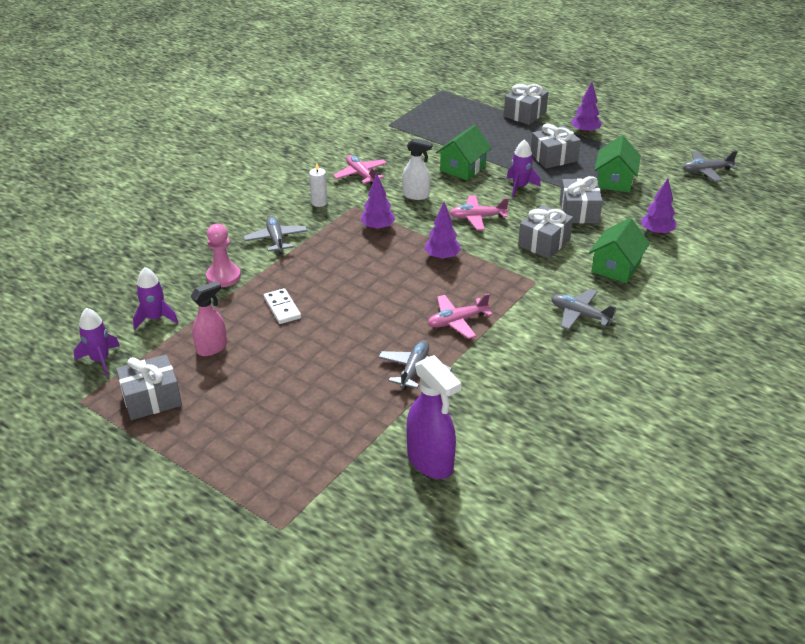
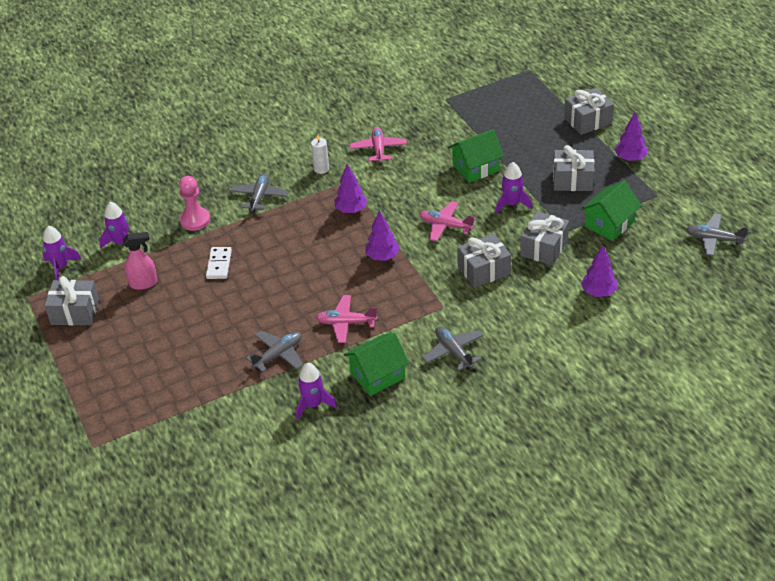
camera: 30 degrees right, 5 degrees up
white spray bottle [402,139,433,200] -> none
purple spray bottle [406,355,461,479] -> none
green house [589,218,650,283] -> green house moved to [344,333,410,396]
none -> purple rocket [296,363,337,420]

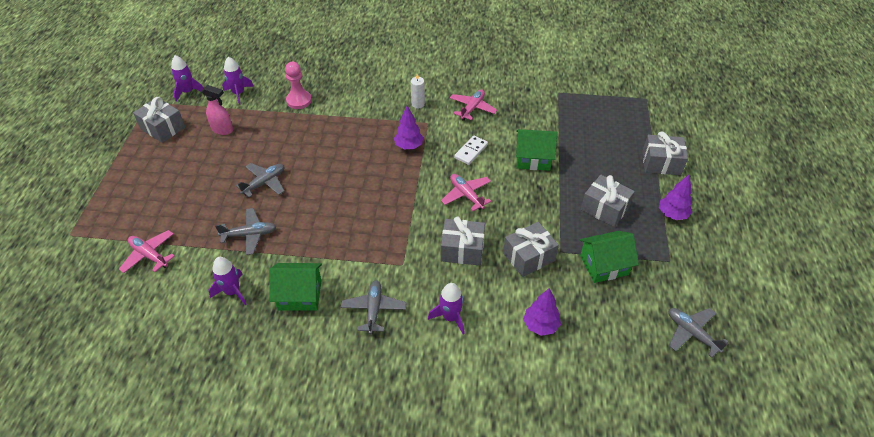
camera: 30 degrees right, 5 degrees up
white domino [206,247,232,279] -> white domino moved to [454,135,488,165]
grey plane [230,173,289,213] -> grey plane moved to [236,163,284,198]
pink plane [315,295,378,343] -> pink plane moved to [119,230,175,273]
purple tree [365,210,400,261] -> none
purple rocket [495,162,532,214] -> purple rocket moved to [428,283,465,334]

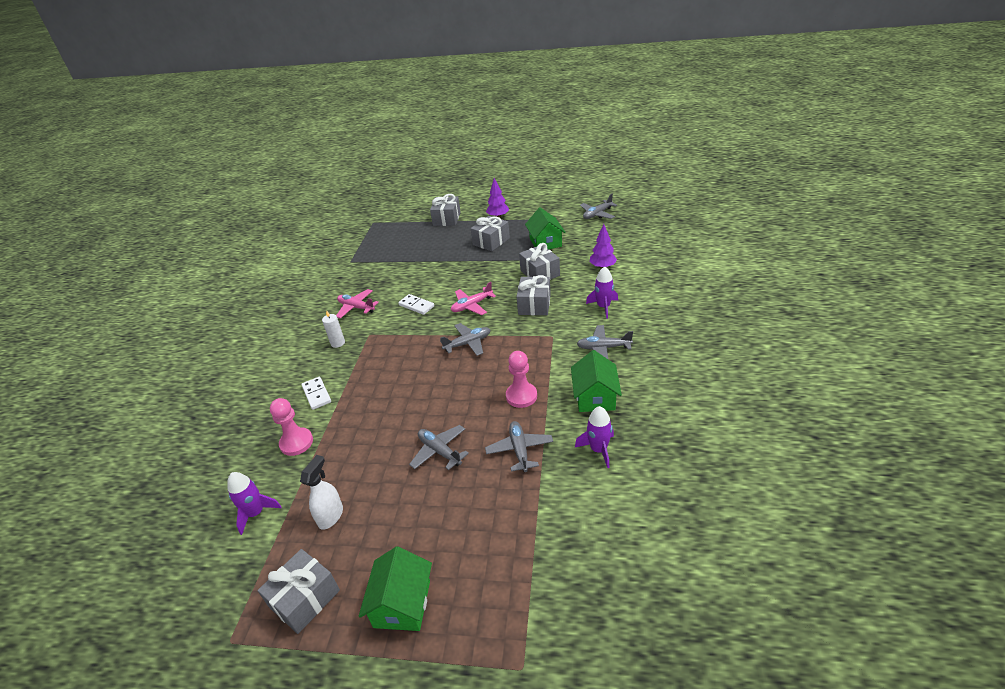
camera: 85 degrees left, 10 degrees down
pink plane [119,230,175,273] -> none
purple rocket [171,55,204,101] -> none
pink spray bottle [202,85,233,135] -> white spray bottle [300,455,343,530]
purple tree [394,106,423,149] -> none
green house [516,129,557,171] -> green house moved to [359,546,432,631]
none -> white domino [301,377,331,410]
none -> grey plane [440,323,490,356]
none -> pink pawn [506,351,537,408]

